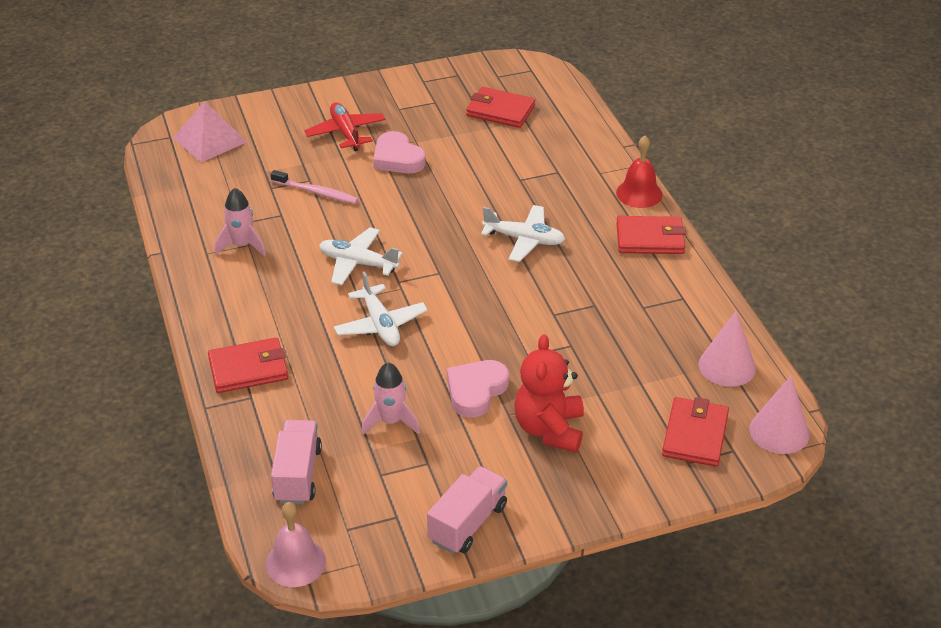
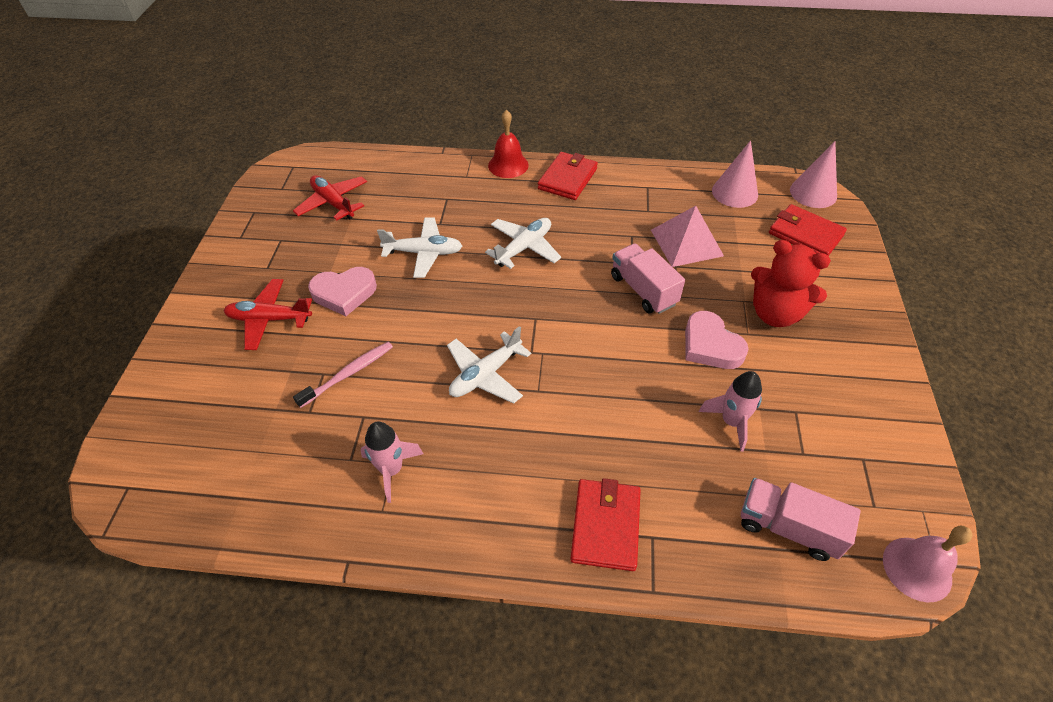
camera: 65 degrees left, 10 degrees up
pink pyramid [173,101,247,163] -> pink pyramid moved to [651,206,724,267]
white plane [334,271,428,346] -> white plane moved to [377,217,462,278]
pink truck [427,466,507,554] -> pink truck moved to [611,243,685,314]
red wallet [466,87,535,128] -> red plane [293,175,367,221]

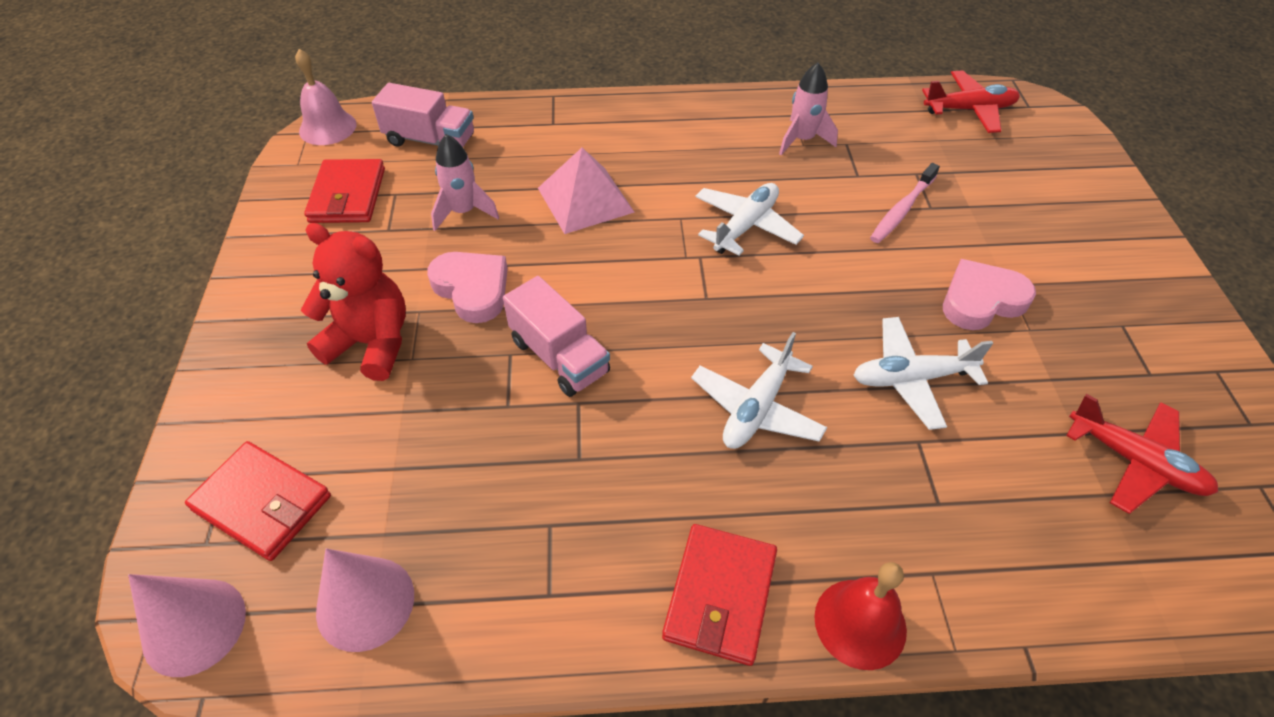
camera: 170 degrees right, 0 degrees up
red plane [223,279,312,350] -> red plane moved to [922,70,1020,133]
red wallet [570,478,641,571] -> red wallet moved to [304,159,385,223]
pink pyramid [651,206,724,267] -> pink pyramid moved to [538,148,635,234]

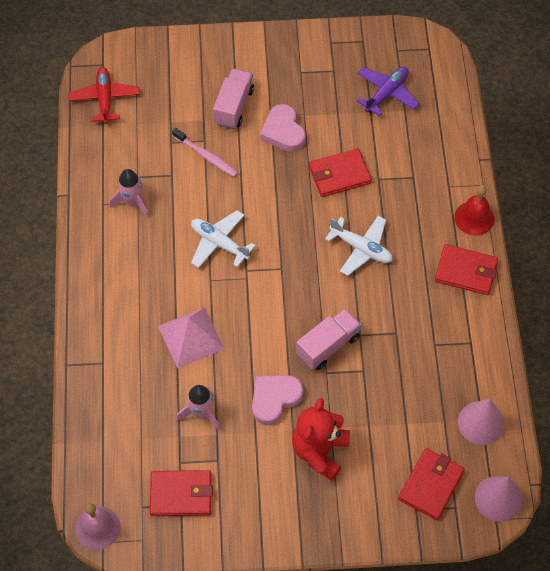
camera: 90 degrees left, 10 degrees up
pink truck [372,83,474,147] -> pink truck moved to [213,69,254,129]
white plane [853,317,993,430] -> red wallet [309,149,372,197]
red plane [1066,394,1218,514] -> purple plane [357,67,419,116]

